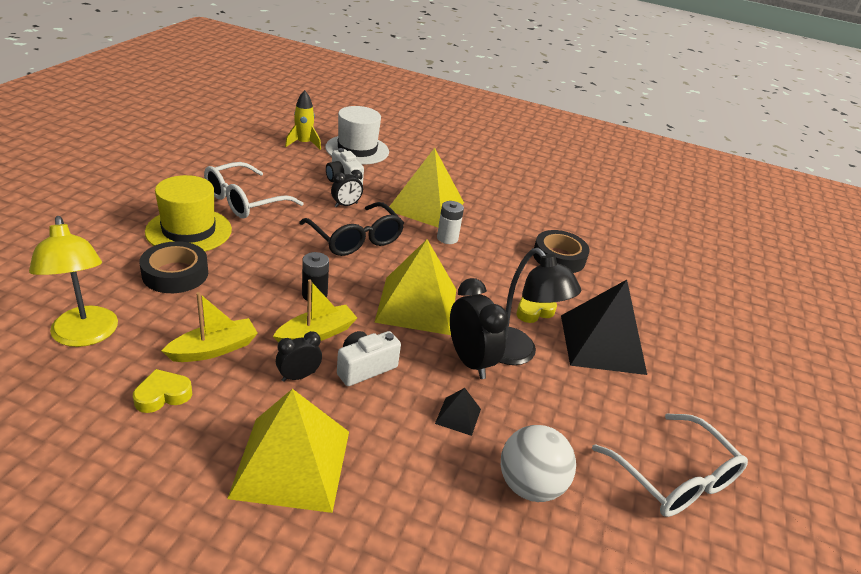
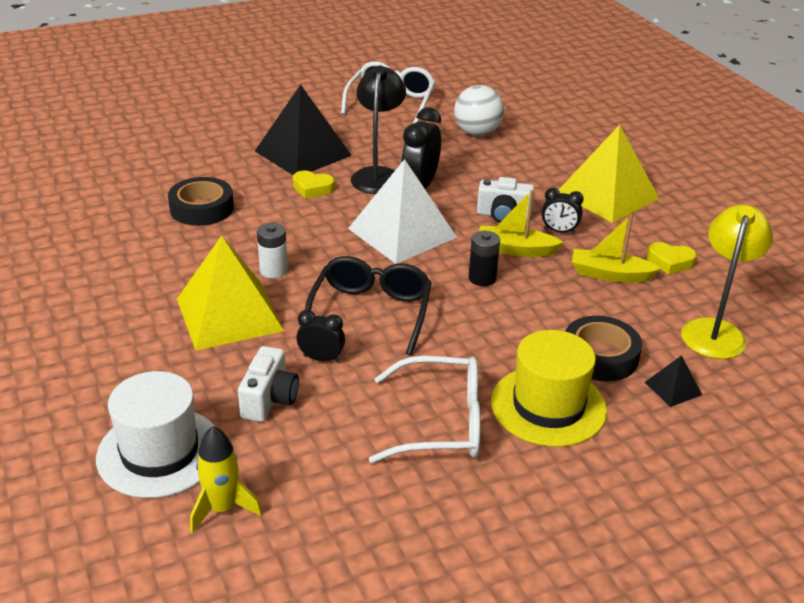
camera: 130 degrees left, 0 degrees up
yellow pyramid [374,239,456,335] -> white pyramid [348,159,457,264]
black pyramid [435,388,481,436] -> black pyramid moved to [645,355,702,407]

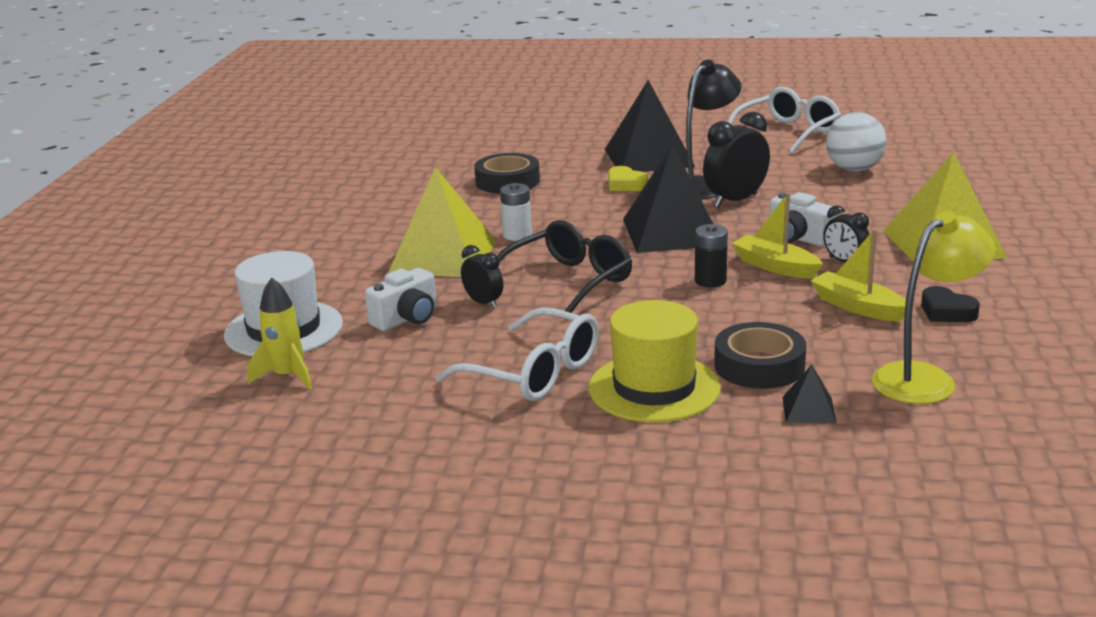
camera: 35 degrees right, 10 degrees down
white pyramid [348,159,457,264] -> black pyramid [623,144,713,253]
yellow heart [647,242,697,275] -> black heart [921,286,980,322]

